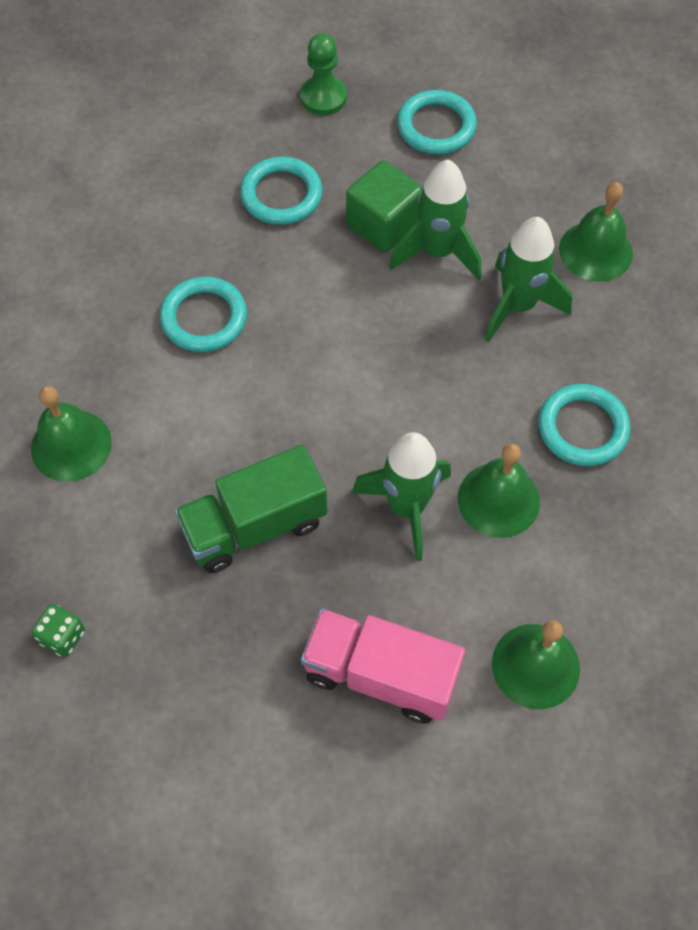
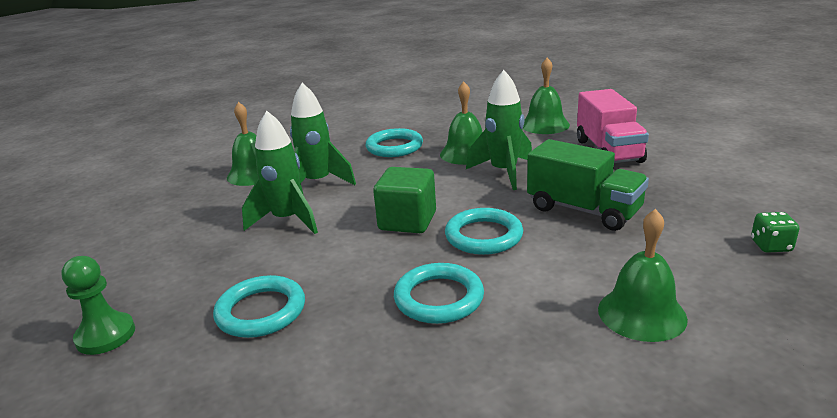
camera: 115 degrees left, 35 degrees down
green cube [346,160,423,252] -> green cube moved to [373,167,436,233]
turquoise ring [397,90,477,154] -> turquoise ring moved to [445,208,523,255]

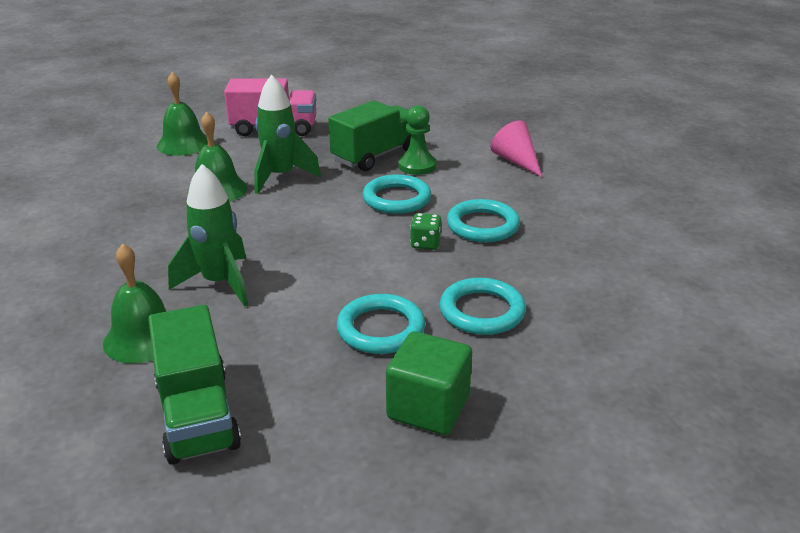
camera: 85 degrees left, 5 degrees up
green pawn [61,256,135,355] -> green pawn moved to [398,105,436,175]
green rocket [242,111,318,234] -> none
turquoise ring [366,128,423,157] -> turquoise ring moved to [337,294,425,354]
green cube [373,167,436,233] -> green cube moved to [386,332,472,435]
green bell [598,209,688,342] -> pink cone [490,121,542,177]
green dice [751,212,799,253] -> green dice moved to [410,213,441,250]
none -> green truck [148,305,241,465]

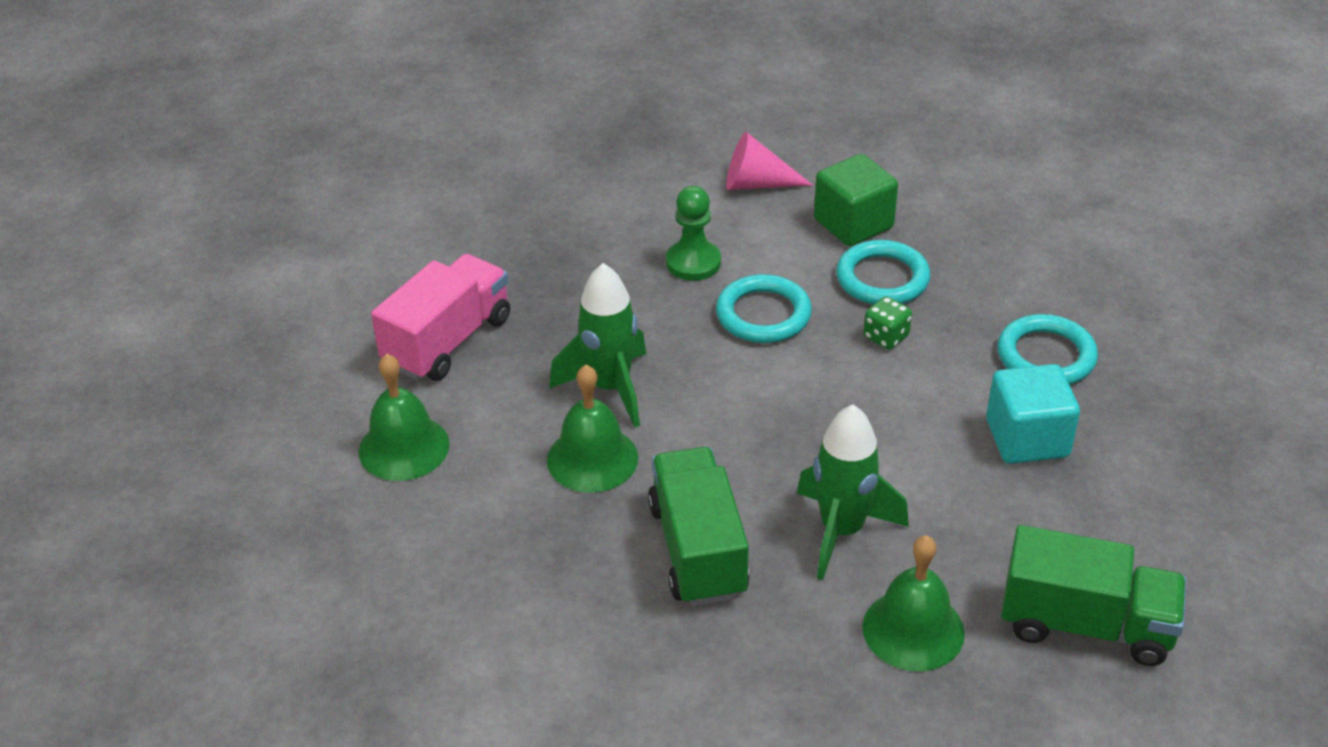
camera: 55 degrees left, 10 degrees up
green truck [328,100,411,171] -> green truck moved to [648,447,749,606]
turquoise ring [337,294,425,354] -> turquoise cube [986,364,1080,464]
green cube [386,332,472,435] -> green cube moved to [814,154,898,246]

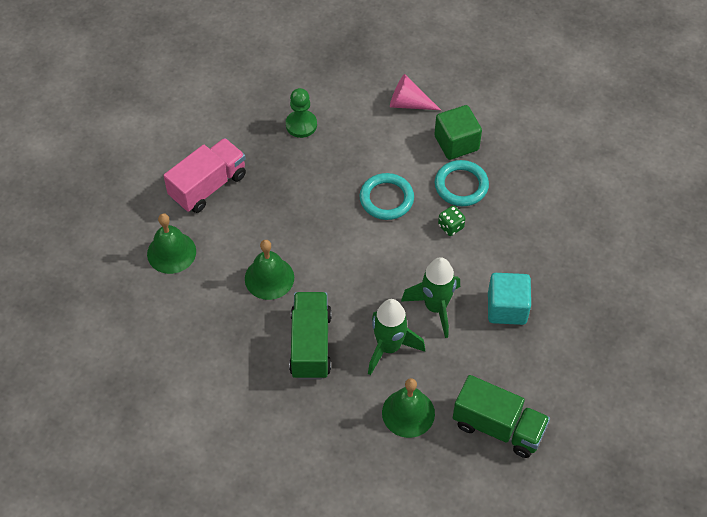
camera: 10 degrees right, 15 degrees up
green rocket [549,263,646,427] -> green rocket moved to [401,257,460,338]
green pawn [666,186,721,281] -> green pawn moved to [286,88,317,138]
turquoise ring [997,314,1098,385] -> none

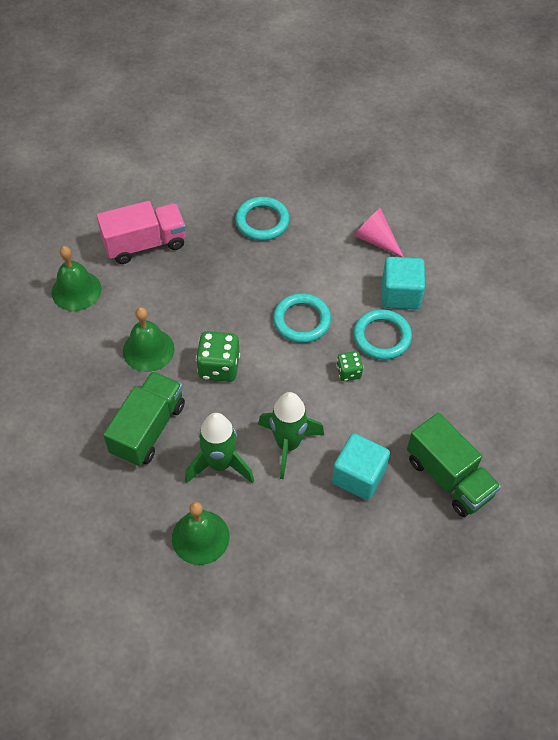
camera: 25 degrees right, 0 degrees up
green pawn [286,88,317,138] -> turquoise ring [235,197,289,240]
green cube [434,105,482,160] -> turquoise cube [382,257,425,309]
green truck [453,375,550,458] -> green truck moved to [407,413,501,517]
none -> green dice [196,331,240,382]

